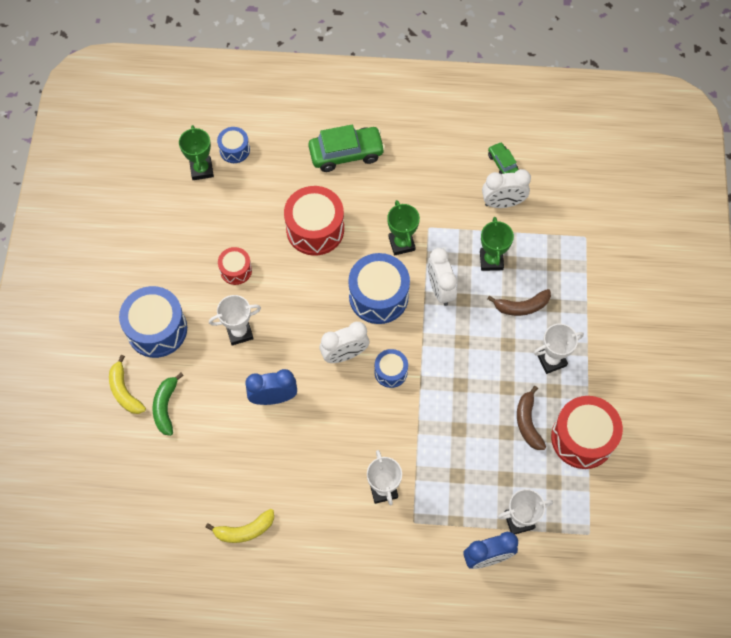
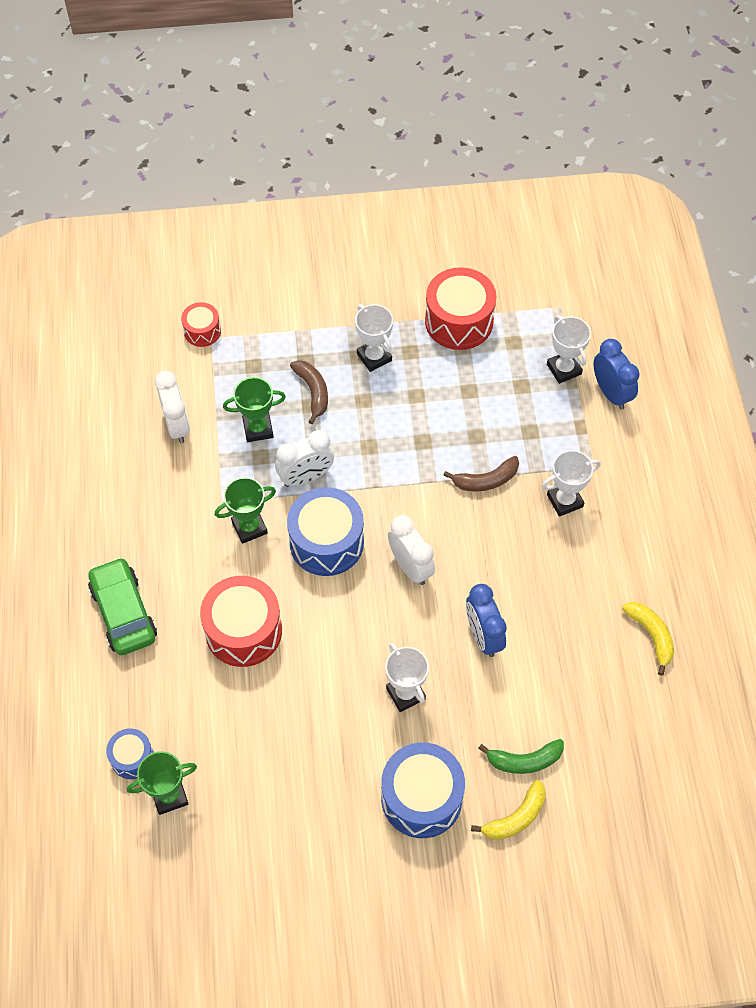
camera: 100 degrees left, 5 degrees down
red drum [218,247,252,285] -> red drum moved to [181,302,221,347]
blue drum [374,349,408,388] -> none
green car [488,142,519,174] -> none
brown banana [517,386,546,450] -> brown banana moved to [443,456,519,492]

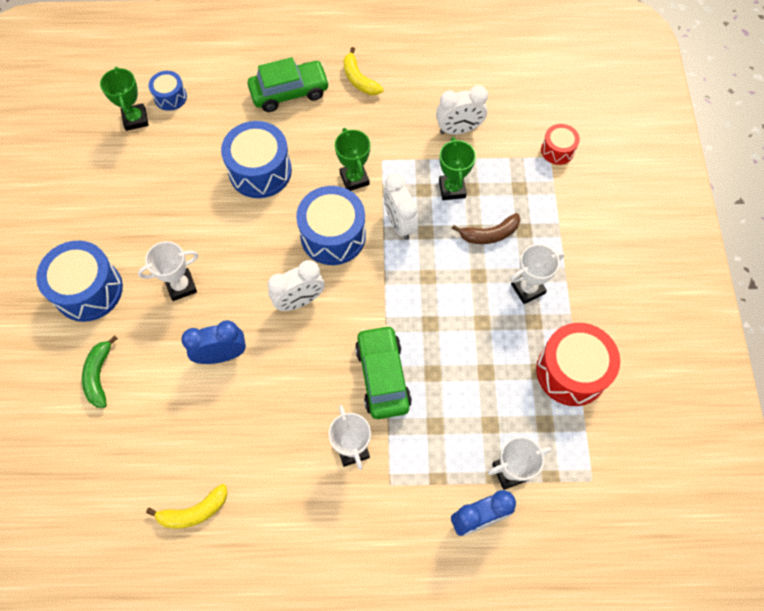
camera: 95 degrees right, 5 degrees up
red drum [200,576,282,667] -> blue drum [221,121,292,198]
brown banana [443,456,519,492] -> green car [355,325,412,419]
yellow banana [471,780,546,840] -> yellow banana moved to [343,47,384,95]

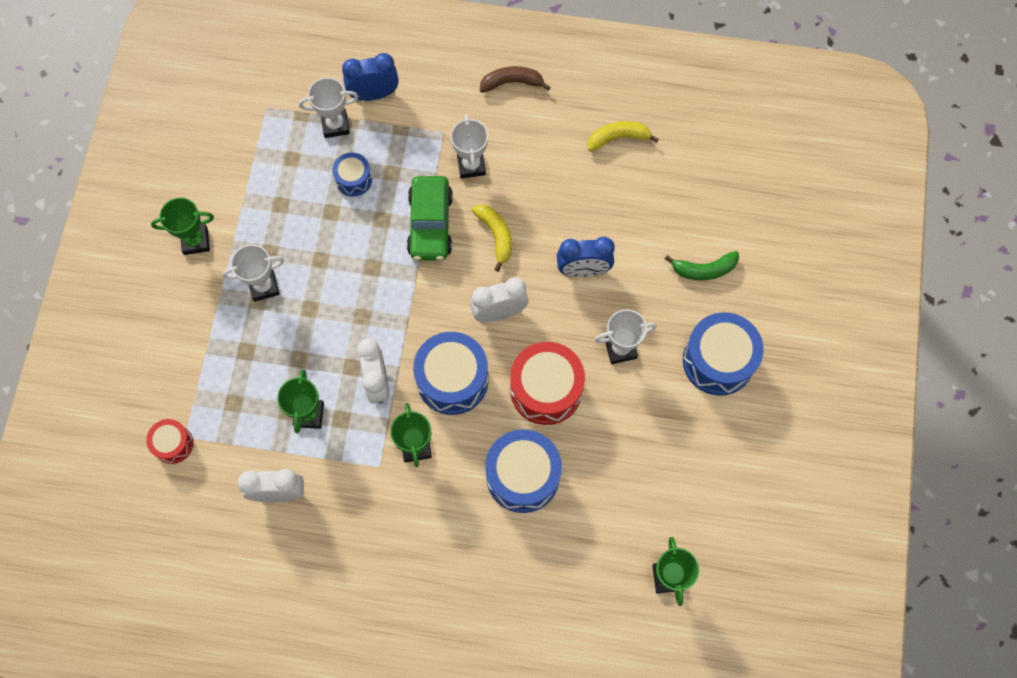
camera: 170 degrees left, 5 degrees up
green banana [82,335,118,408] -> green banana turned 75 degrees clockwise [665,251,739,280]
blue drum [149,71,187,111] -> blue drum moved to [332,153,372,196]
green car [248,57,330,112] -> none
yellow banana [343,47,384,95] -> yellow banana moved to [472,204,512,272]
brown banana [452,213,520,244] -> brown banana moved to [480,66,551,93]
red drum [536,323,620,406] -> red drum moved to [510,342,585,425]
none -> green trophy [151,198,214,255]

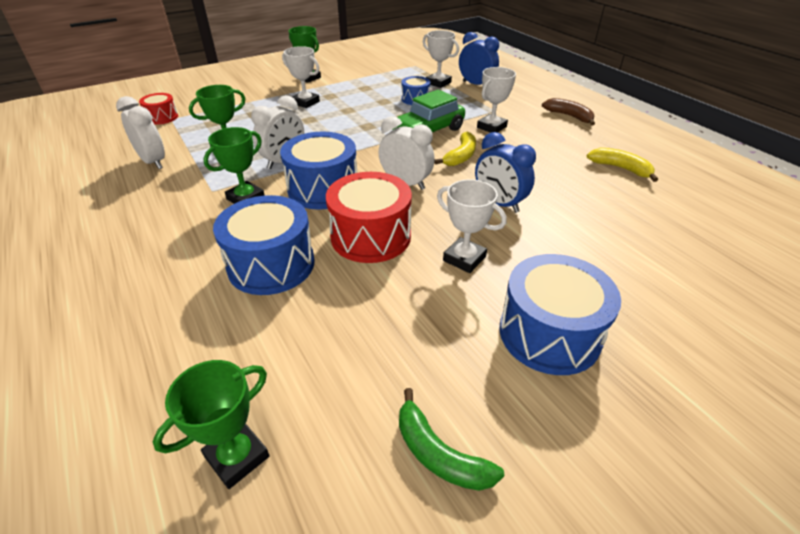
camera: 50 degrees right, 30 degrees down
green banana [665,251,739,280] -> green banana moved to [399,388,504,491]

